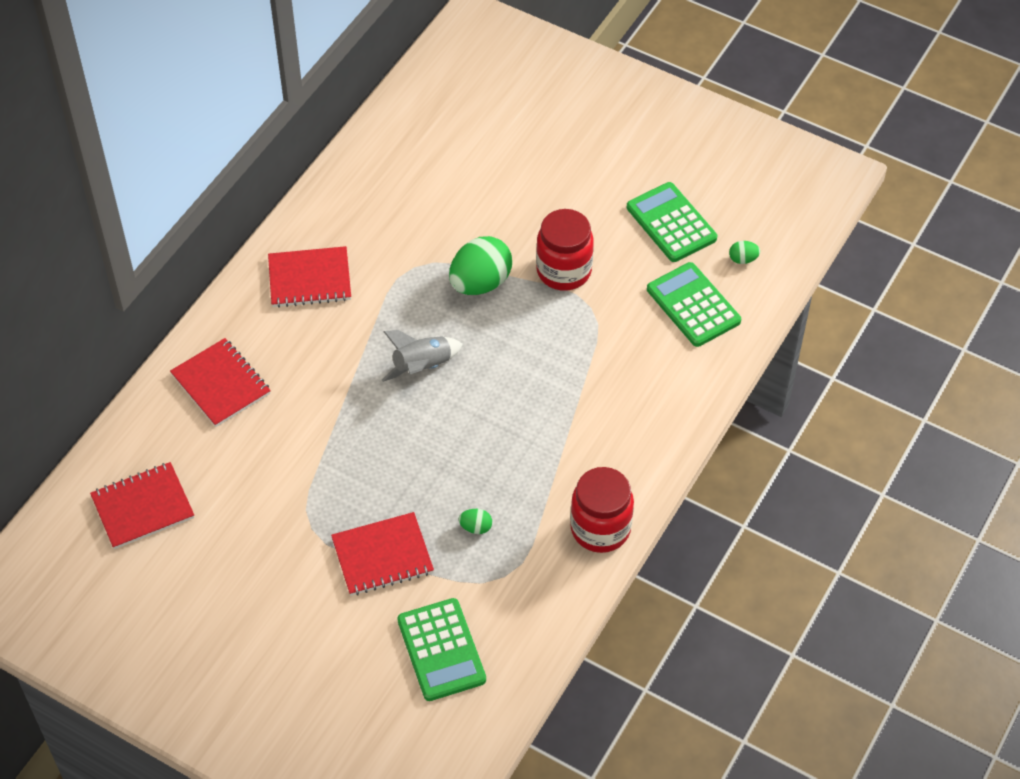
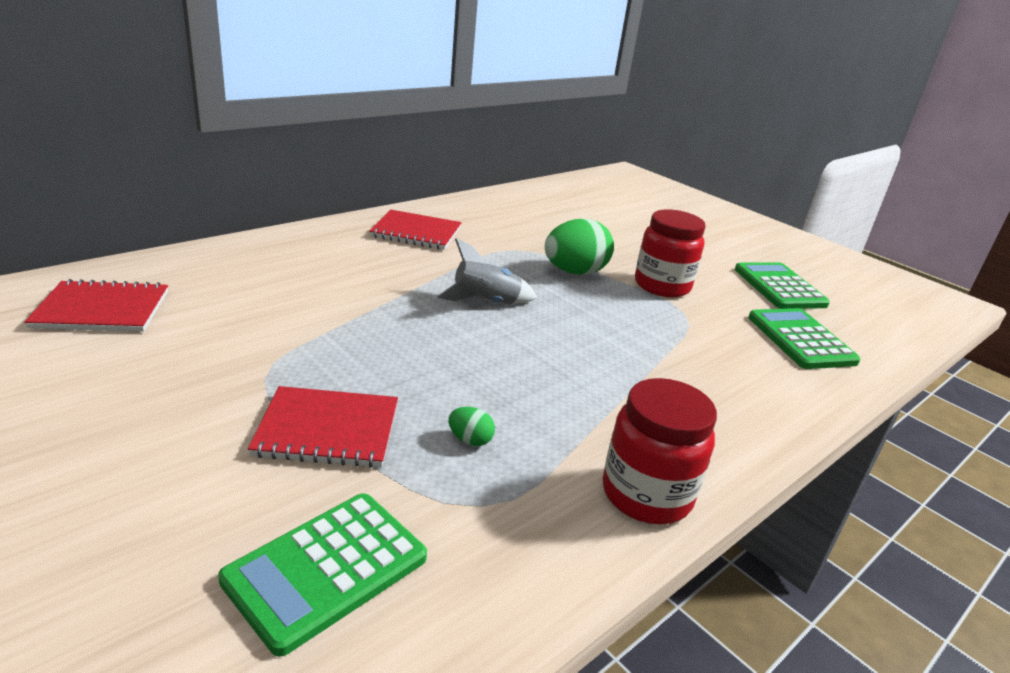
camera: 15 degrees right, 25 degrees down
red notebook [170,338,271,427] -> none
green calculator [397,598,486,701] -> green calculator turned 45 degrees clockwise [218,493,427,657]
green egg [729,241,760,264] -> none

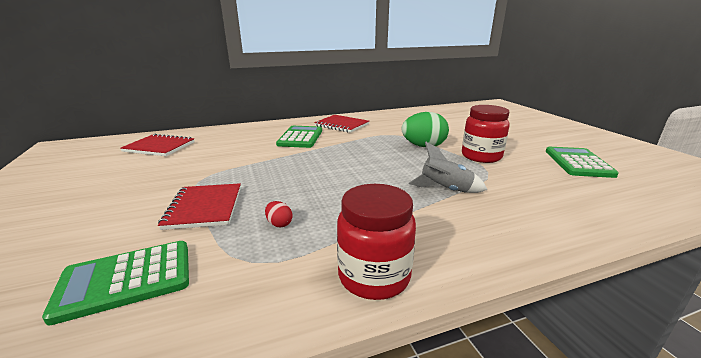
camera: 25 degrees right, 5 degrees down
red notebook [248,386,398,468] -> red notebook turned 60 degrees clockwise [158,183,241,230]
grey rocket [437,238,537,304] -> grey rocket moved to [409,142,487,193]
green egg [448,407,495,446] -> red egg [265,201,293,227]
green calculator [748,308,861,369] -> green calculator moved to [276,126,322,148]

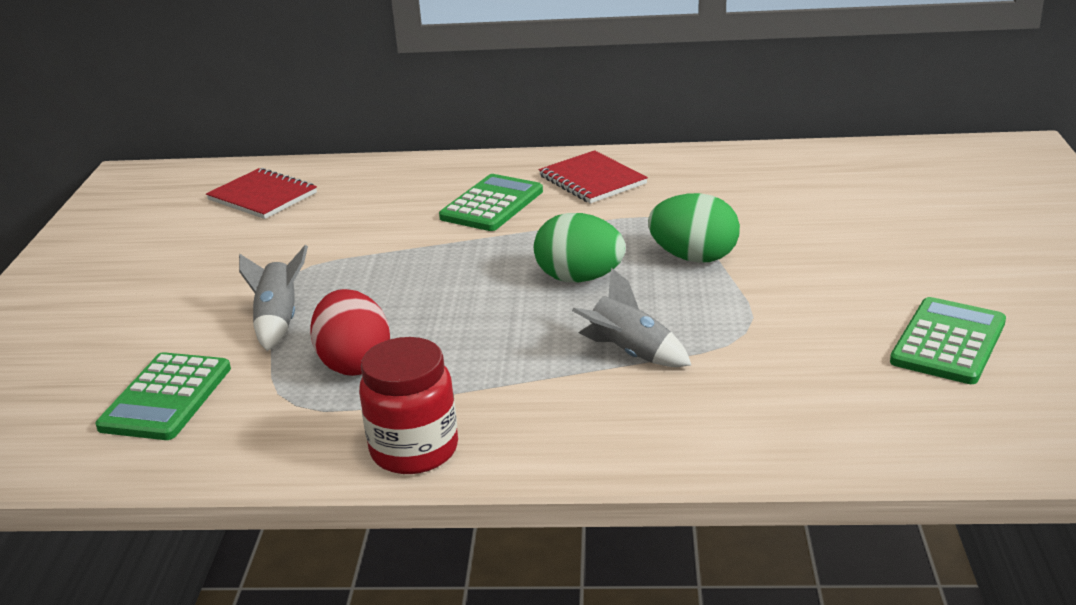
camera: 25 degrees right, 5 degrees up
green calculator [42,241,189,326] -> green calculator turned 75 degrees counterclockwise [95,352,231,440]
red notebook [158,183,241,230] -> grey rocket [239,245,308,351]
red egg [265,201,293,227] -> red egg [310,289,390,376], size x2.29
red jar [462,105,510,163] -> none
none -> green egg [534,213,626,283]

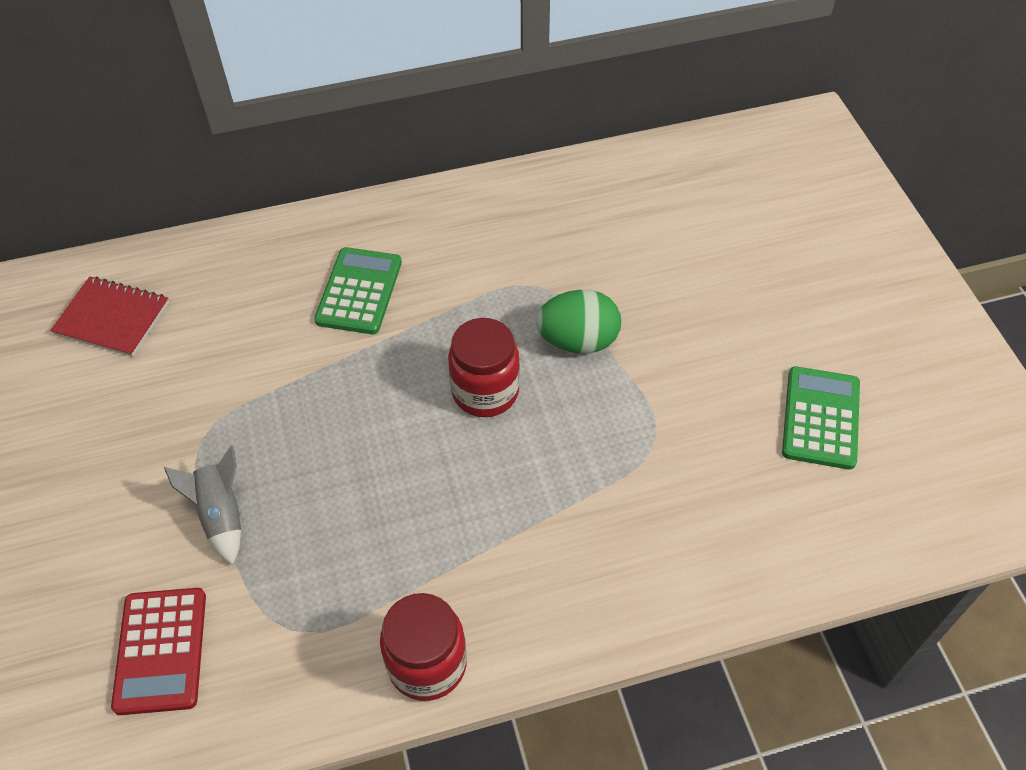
camera: 20 degrees left, 25 degrees up
green calculator [95,352,231,440] -> red calculator [111,588,206,715]
red egg [310,289,390,376] -> none
green egg [534,213,626,283] -> red jar [448,318,520,417]
red notebook [539,150,648,204] -> none
grey rocket [572,268,691,367] -> none

